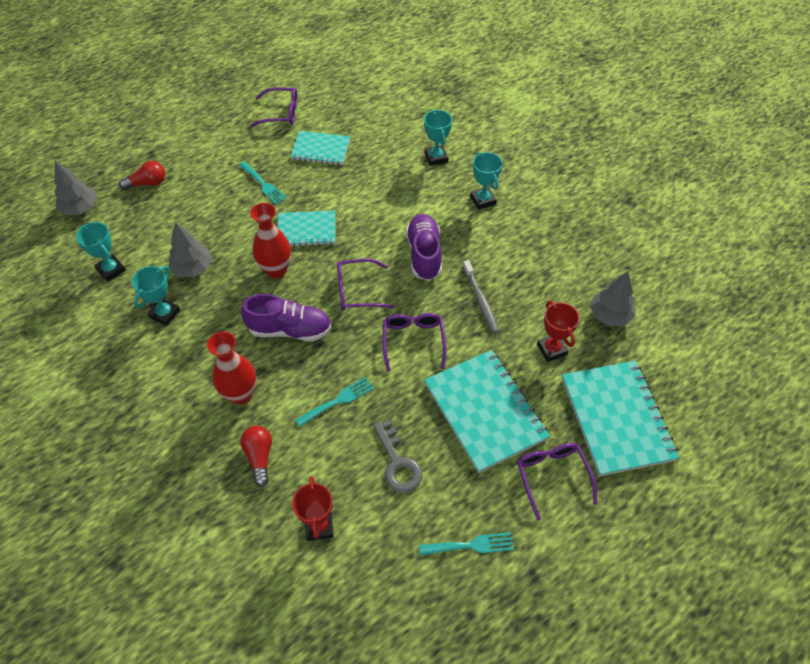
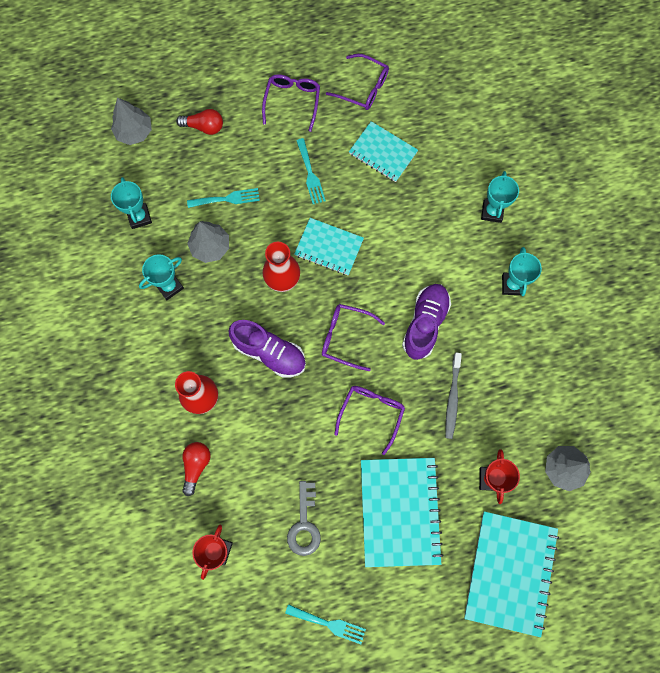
camera: 25 degrees right, 20 degrees up
turquoise fork [295,377,374,427] -> turquoise fork moved to [187,188,260,208]
purple glasses [517,443,597,521] -> purple glasses moved to [262,74,320,132]

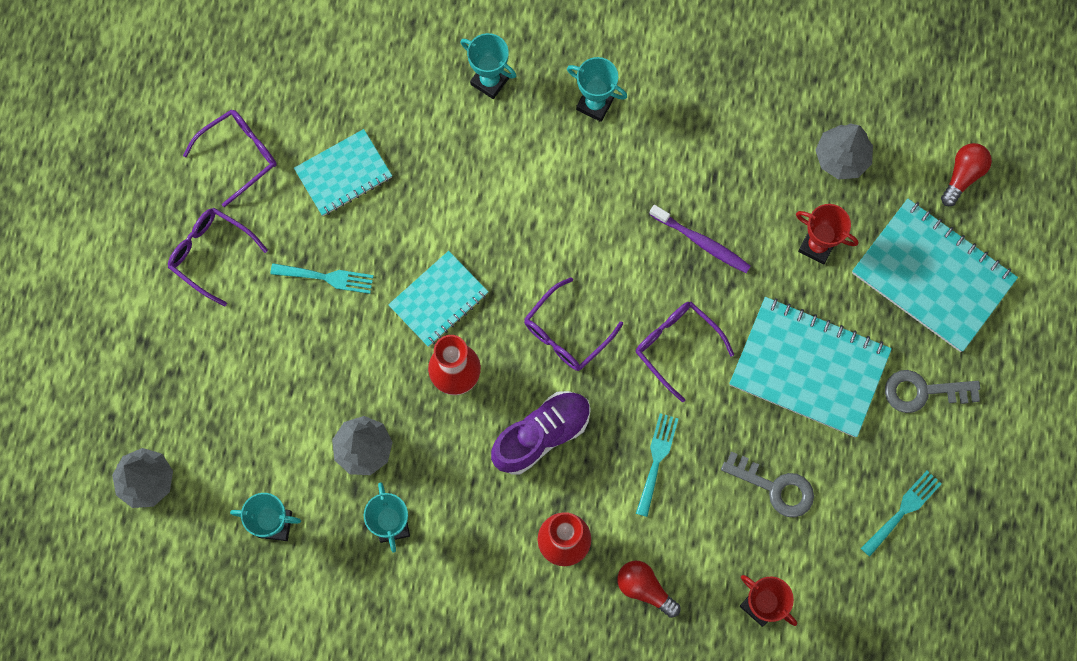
camera: 65 degrees left, 0 degrees up
red light bulb [176,109,223,135] -> red light bulb moved to [941,143,992,206]
turquoise fork [187,188,260,208] -> turquoise fork moved to [636,413,679,517]
purple shoe [402,284,451,360] -> none
grey toothbrush [446,352,462,439] -> purple toothbrush [649,205,751,273]
none -> grey key [885,370,980,413]

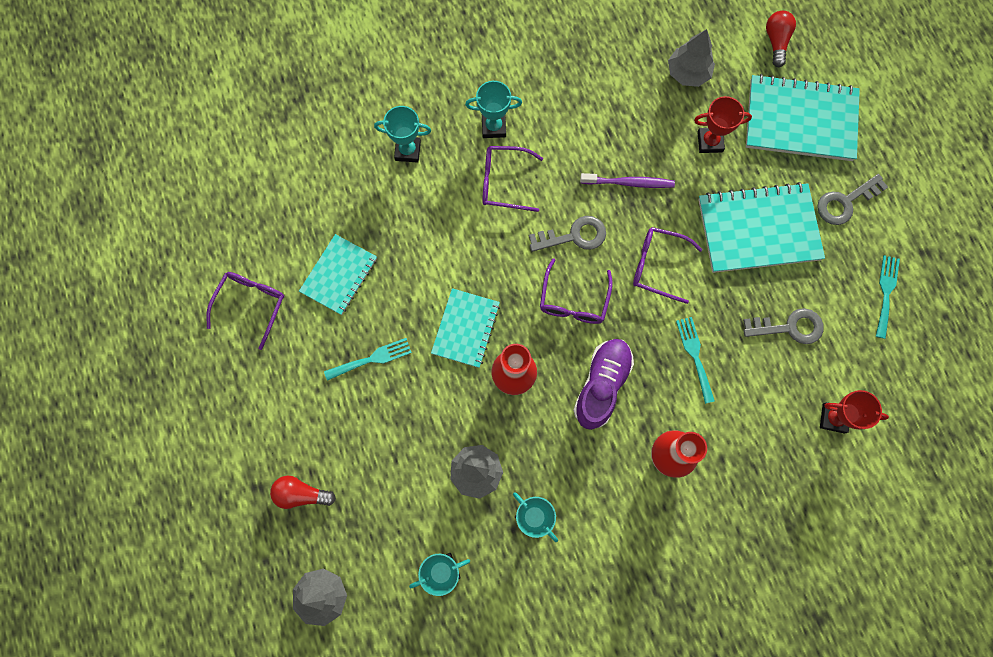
camera: 30 degrees left, 0 degrees up
purple glasses [168,208,268,306] -> purple glasses moved to [482,146,543,212]
red light bulb [617,561,680,618] -> red light bulb moved to [270,475,336,509]
none -> grey key [529,216,606,252]

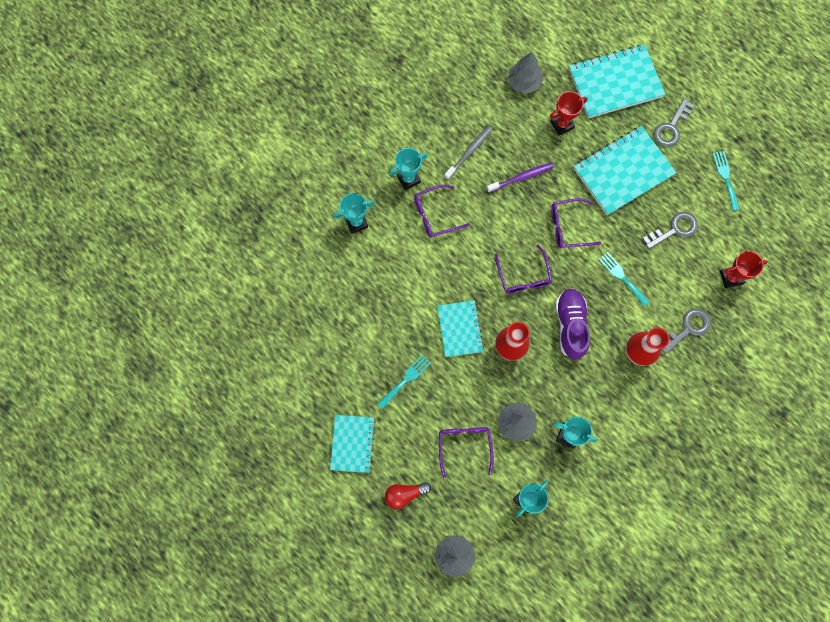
camera: 25 degrees left, 0 degrees up
purple glasses [206,272,284,350] -> purple glasses moved to [439,427,494,478]
turquoise notebook [299,234,377,315] -> turquoise notebook moved to [330,415,375,473]
grey key [529,216,606,252] -> grey key moved to [662,309,711,354]
red light bulb [766,11,796,67] -> none
none -> grey toothbrush [444,126,492,180]

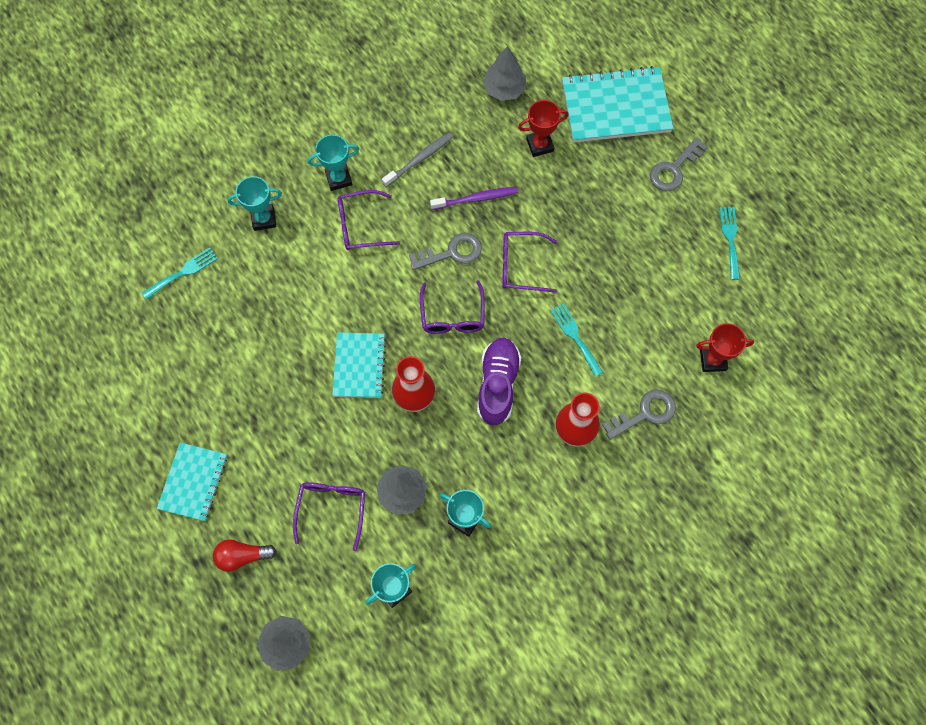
camera: 10 degrees right, 5 degrees down
turquoise fork [377,354,431,409] -> turquoise fork moved to [142,247,218,300]
turquoise notebook [574,126,676,215] -> none
grey key [642,212,698,249] -> grey key moved to [409,233,482,270]

